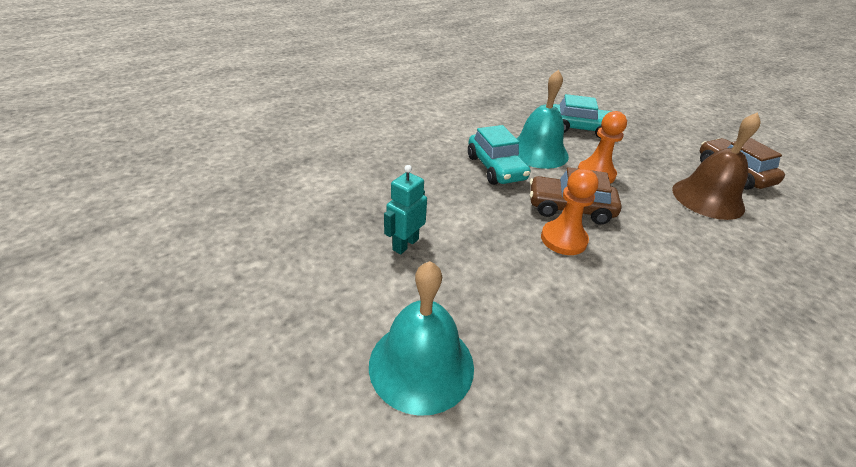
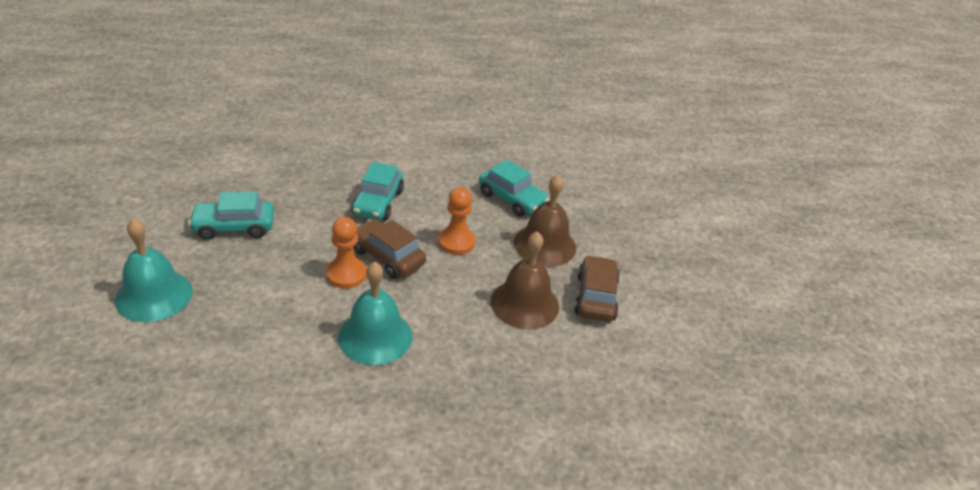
camera: 30 degrees right, 0 degrees up
turquoise robot [384,165,427,254] -> turquoise car [188,191,274,240]
turquoise bell [516,70,569,169] -> turquoise bell moved to [338,261,412,365]
none -> brown bell [514,175,576,266]

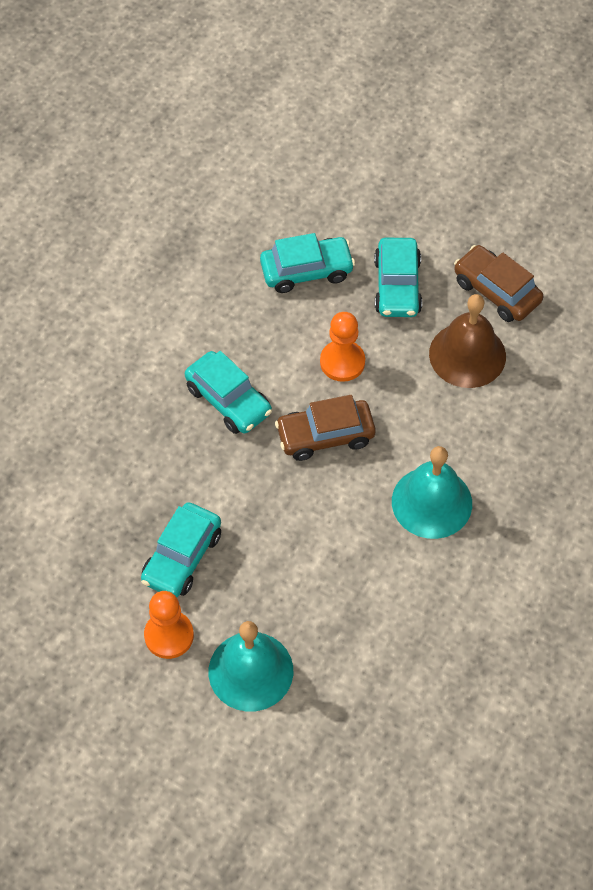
camera: 50 degrees left, 20 degrees up
orange pawn [326,217,367,289] -> orange pawn moved to [144,591,194,659]
brown bell [514,175,576,266] -> turquoise car [374,238,422,317]

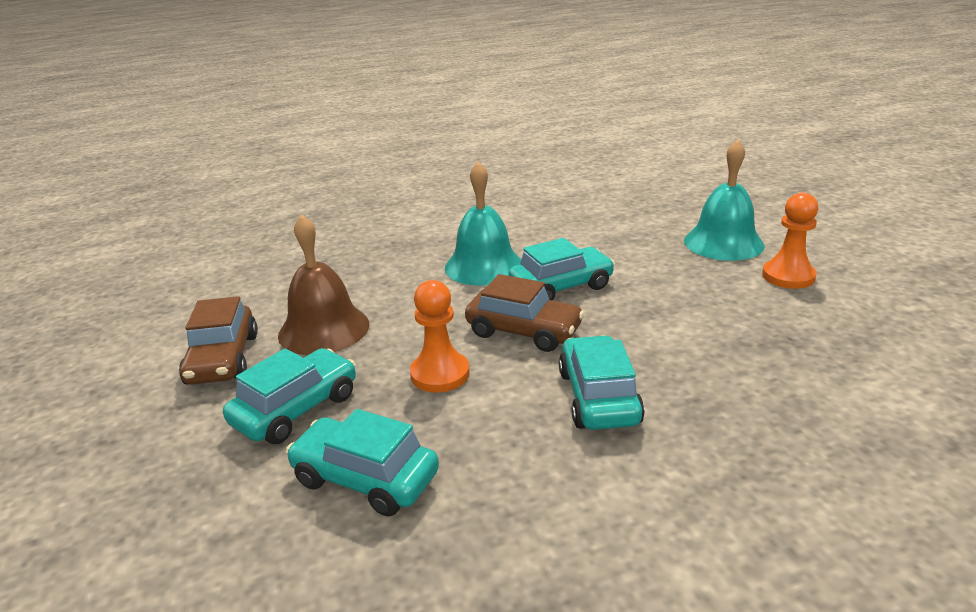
camera: 140 degrees left, 30 degrees down
turquoise car [141,502,221,597] -> turquoise car moved to [508,238,615,301]

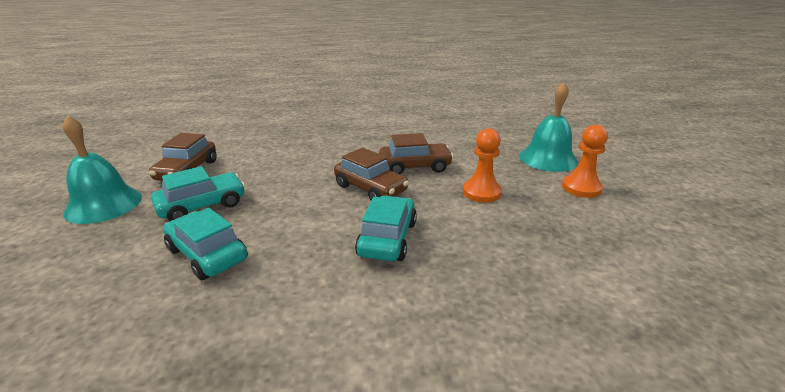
camera: 15 degrees right, 0 degrees up
brown bell [278,214,369,355] -> none
orange pawn [410,280,470,393] -> orange pawn moved to [463,128,502,203]
turquoise bell [445,162,521,286] -> turquoise bell moved to [63,115,142,224]
turquoise car [508,238,615,301] -> brown car [379,133,454,174]

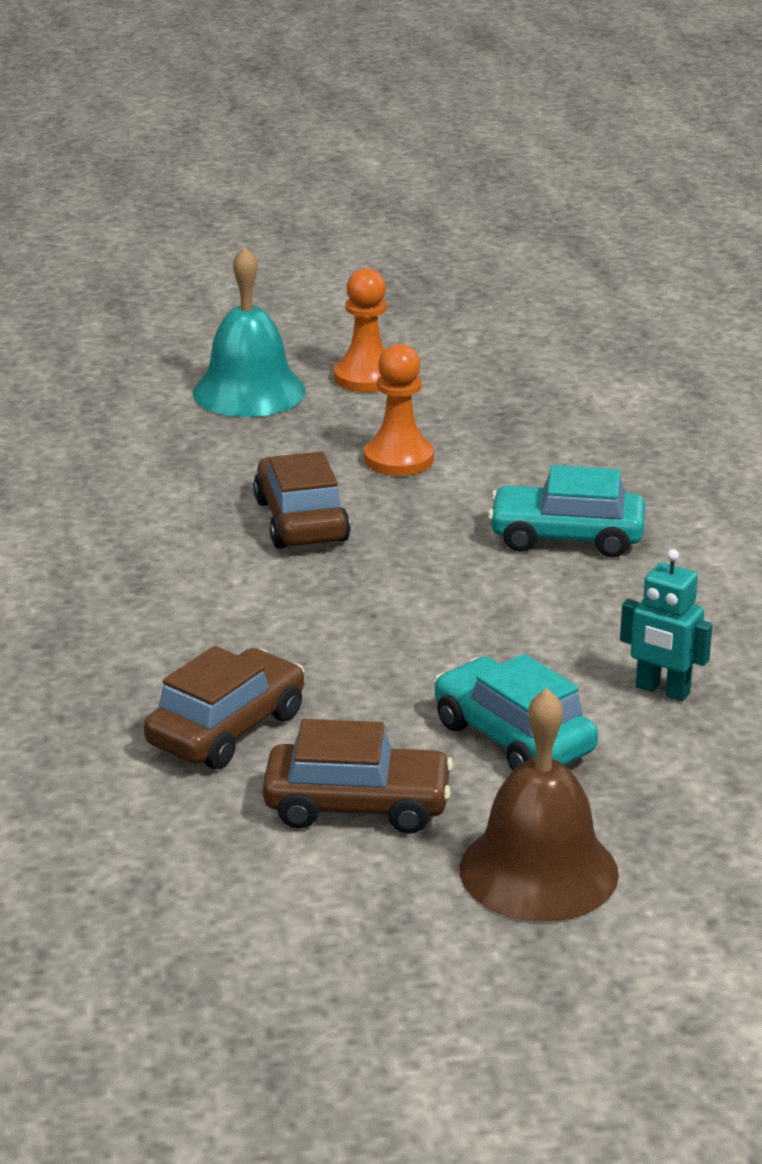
camera: 95 degrees left, 0 degrees up
turquoise bell [63,115,142,224] -> brown bell [459,688,619,922]
turquoise car [163,208,248,280] -> turquoise robot [620,549,713,701]
brown car [334,147,409,201] -> brown car moved to [144,646,305,769]

